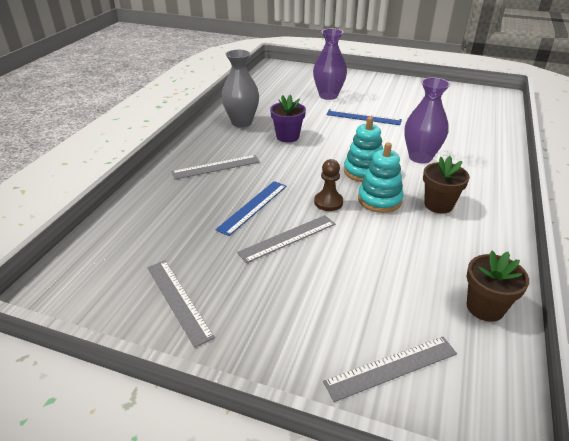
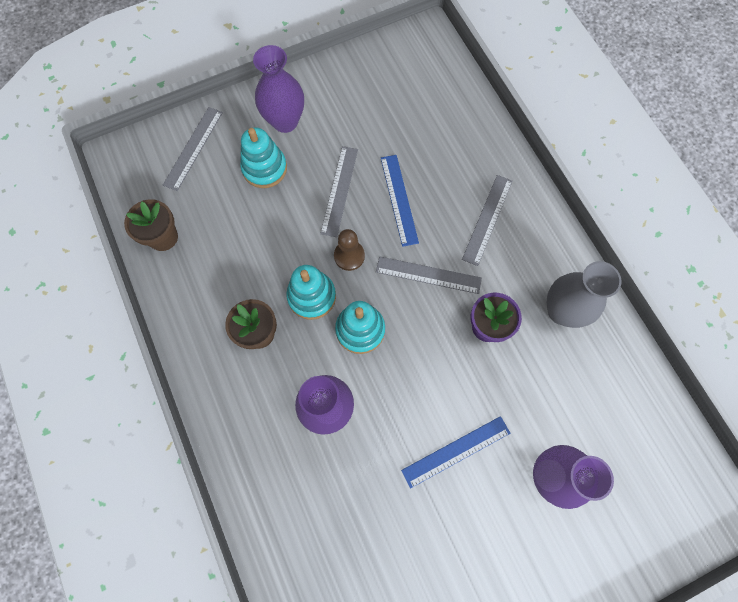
camera: 135 degrees right, 35 degrees up
grey ruler [147,260,215,348] -> grey ruler moved to [376,256,482,294]
none -> turquoise stacking toy [240,127,287,188]
none -> purple vase [253,45,304,133]

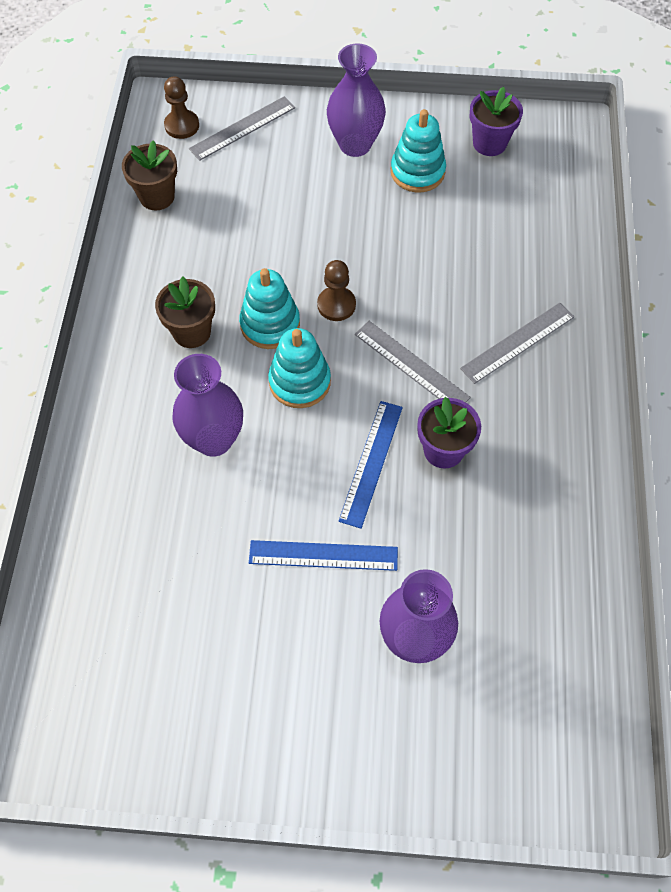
camera: 30 degrees right, 10 degrees down
turquoise stacking toy [240,127,287,188] -> turquoise stacking toy moved to [391,109,446,192]
grey ruler [320,146,358,237] -> none
blue ruler [381,155,419,247] -> blue ruler moved to [338,401,403,529]
grey vase [547,261,622,328] -> none
none -> brown pawn [164,76,199,139]
none -> purple flower pot [469,87,523,156]

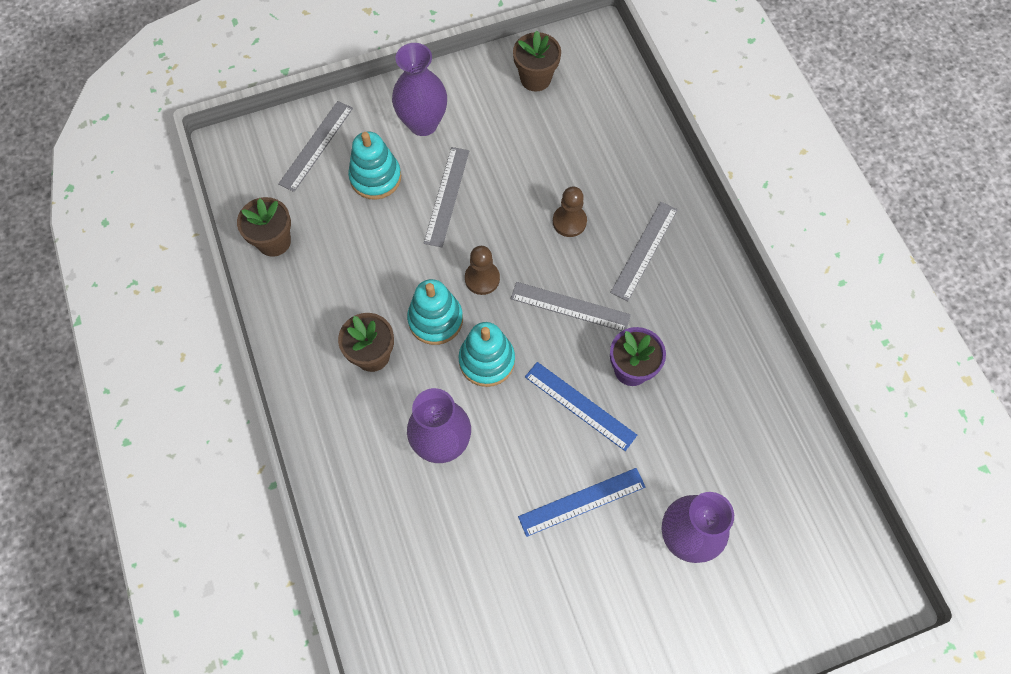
camera: 25 degrees left, 5 degrees up
brown pawn [164,76,199,139] -> brown pawn moved to [553,187,587,237]
blue ruler [338,401,403,529] -> blue ruler turned 45 degrees counterclockwise [525,362,637,451]
turquoise stacking toy [391,109,446,192] -> turquoise stacking toy moved to [348,132,401,200]
purple flower pot [469,87,523,156] -> brown flower pot [513,31,561,91]
none -> grey ruler [424,147,469,247]

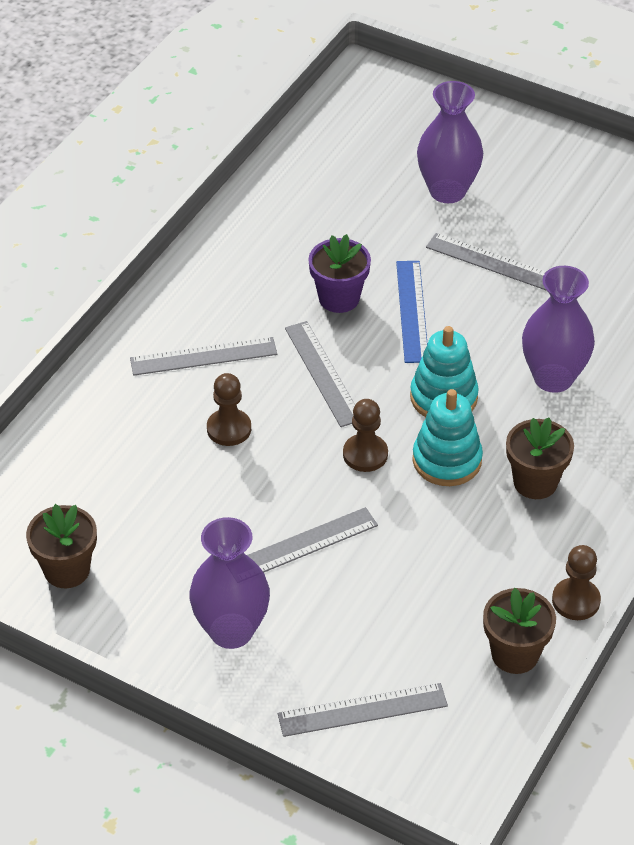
camera: 130 degrees left, 20 degrees down
turquoise stacking toy [348,132,401,200] -> none
blue ruler [518,468,645,537] -> grey ruler [426,233,547,291]
none -> brown pawn [552,545,601,620]

